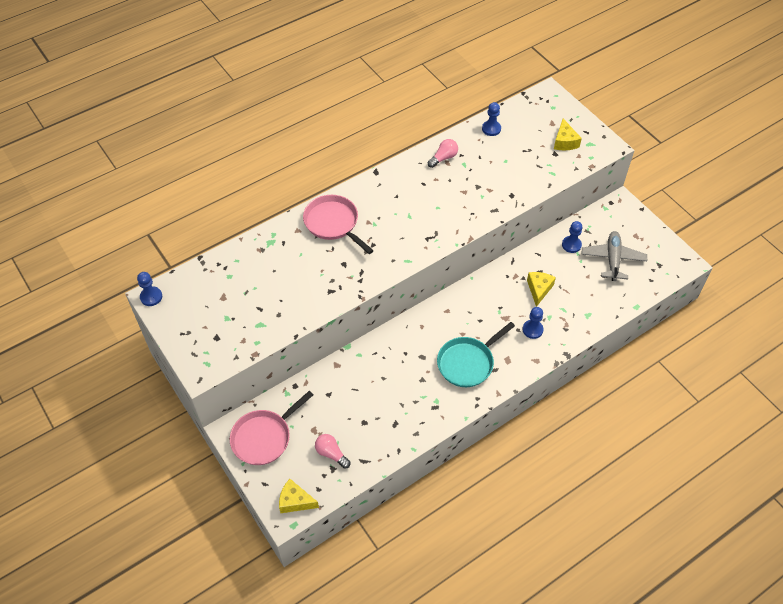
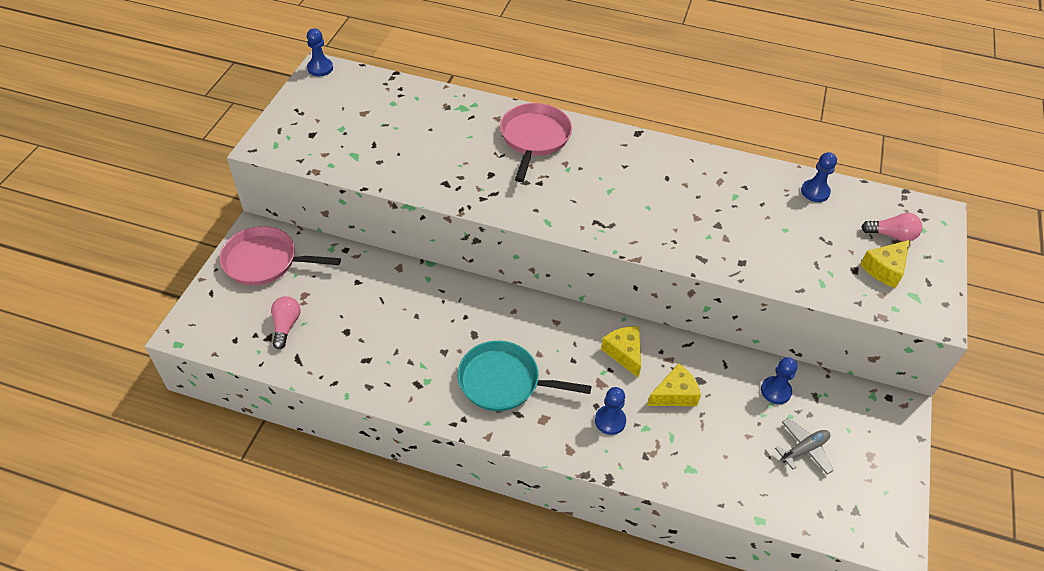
camera: 50 degrees right, 5 degrees down
yellow cheese [279,479,319,513] -> yellow cheese moved to [601,326,641,378]
pink light bulb [428,139,458,168] -> pink light bulb moved to [862,213,922,241]
grey plane [582,231,647,281] -> grey plane [775,418,834,474], size x0.64

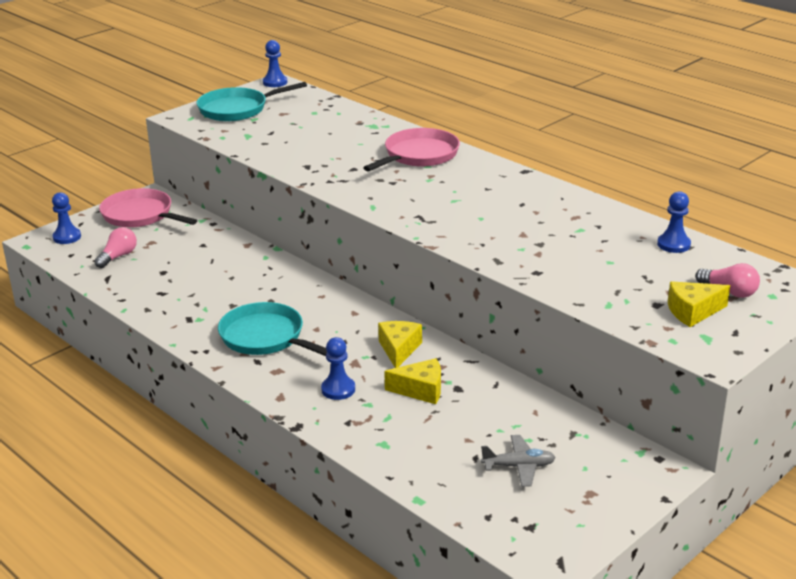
camera: 30 degrees right, 20 degrees down
blue pawn [761,357,798,404] -> blue pawn moved to [52,192,81,244]
none -> turquoise pan [197,82,307,121]

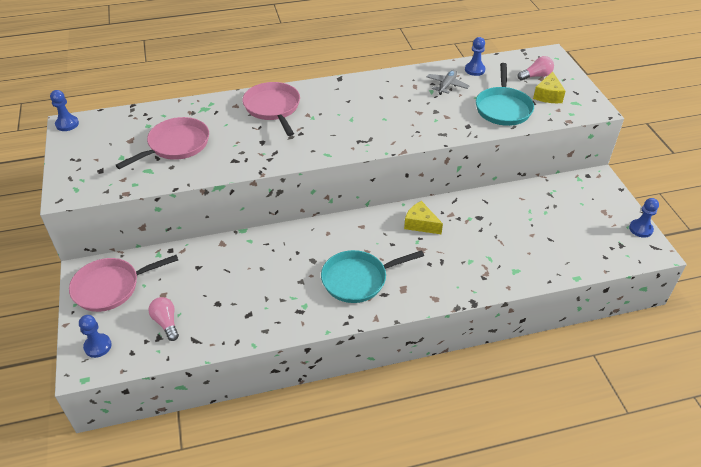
camera: 60 degrees left, 15 degrees up
turquoise pan [197,82,307,121] -> turquoise pan moved to [476,63,534,126]
blue pawn [321,337,355,400] -> blue pawn moved to [629,198,659,238]
yellow cheese [384,358,441,404] -> none
grey plane [481,435,556,487] -> grey plane moved to [427,70,469,95]
none -> pink pan [116,117,209,169]

